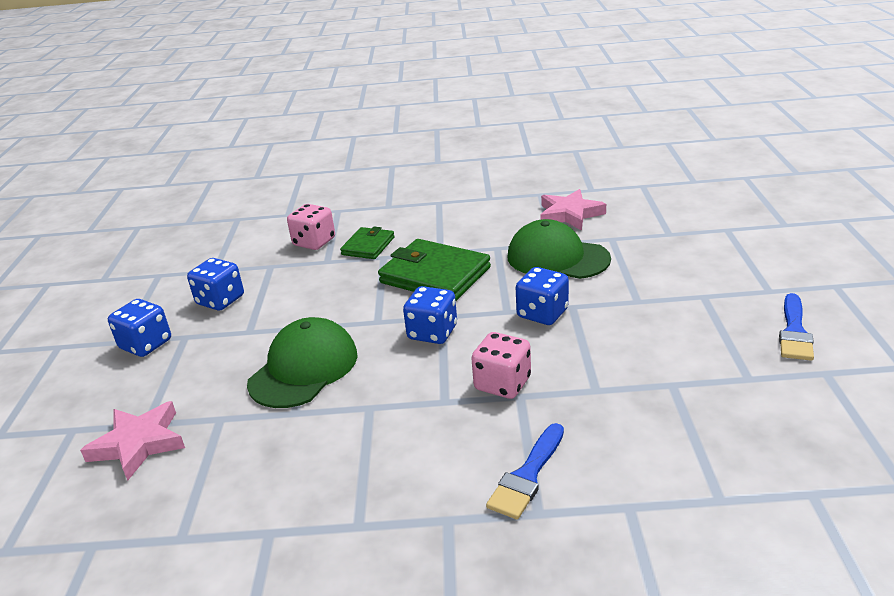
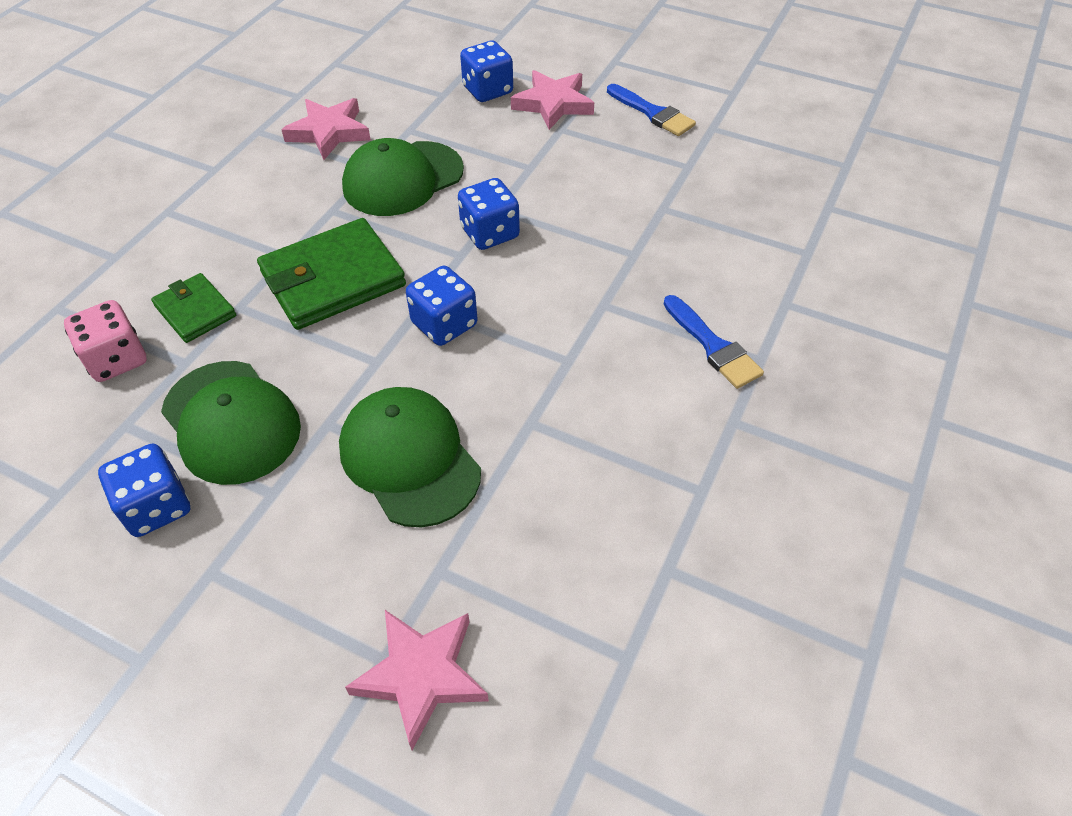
camera: 65 degrees left, 20 degrees up
blue dice [108,299,171,357] -> blue dice moved to [460,41,513,102]
pink dice [471,332,531,399] -> none
none -> green cap [161,361,301,485]
none -> pink star [511,70,594,130]

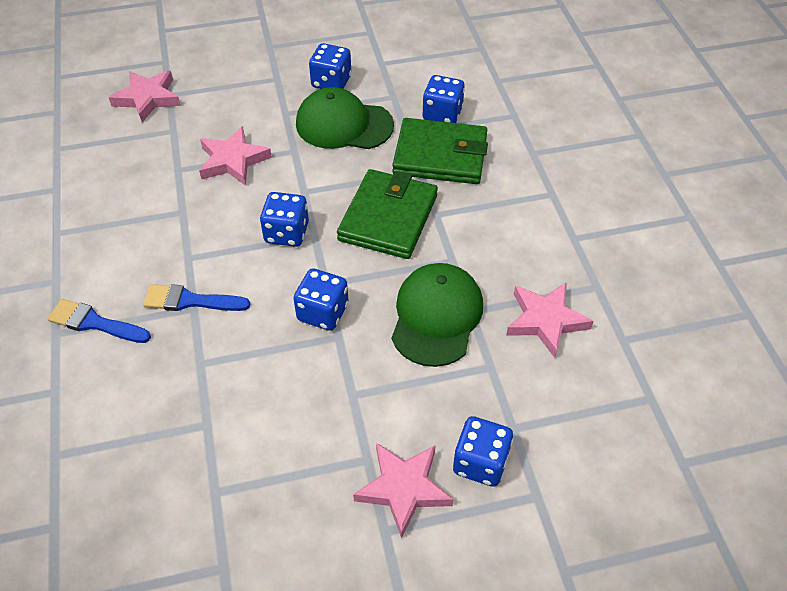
camera: 140 degrees right, 0 degrees up
pink dice [64,300,147,382] -> blue dice [423,75,465,123]
green wallet [151,273,236,343] -> green wallet [392,118,488,184], size x1.77
green cap [339,387,481,527] -> pink star [199,126,272,186]
blue brush [607,84,696,136] -> blue brush moved to [143,284,250,311]

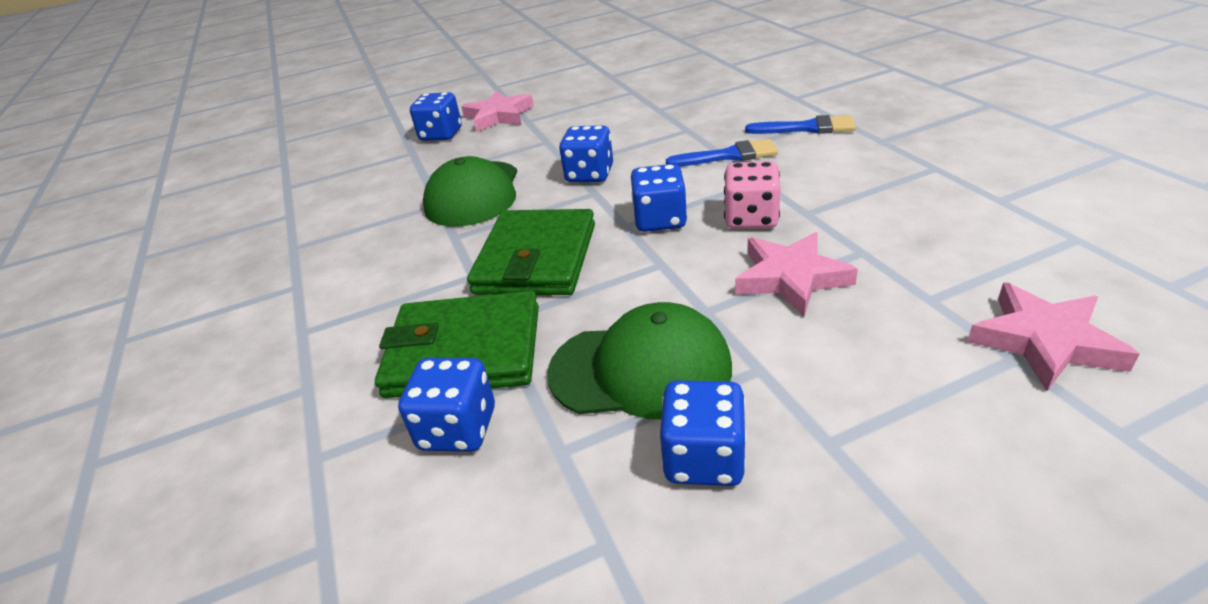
camera: 175 degrees right, 15 degrees down
pink star [506,282,594,358] -> none
none -> pink dice [724,161,781,229]

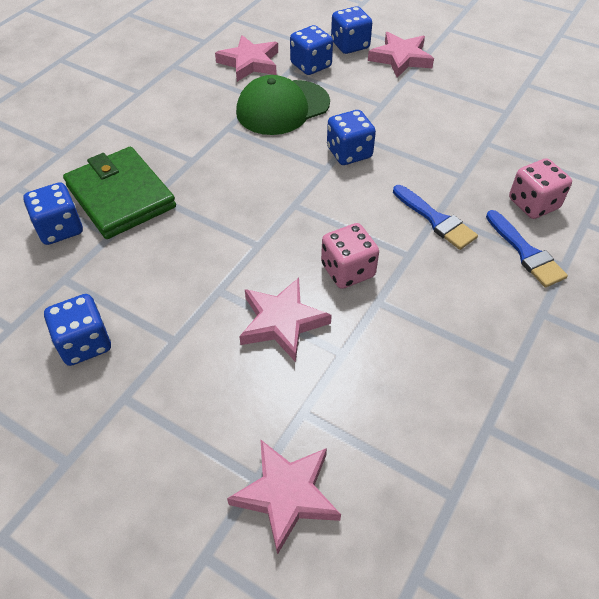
camera: 50 degrees right, 15 degrees up
green wallet [467,209,595,295] -> none
green cap [547,302,732,419] -> none
blue dice [631,164,687,232] -> blue dice moved to [290,25,333,75]
none -> pink star [215,35,278,82]
none -> pink dice [509,158,572,219]

